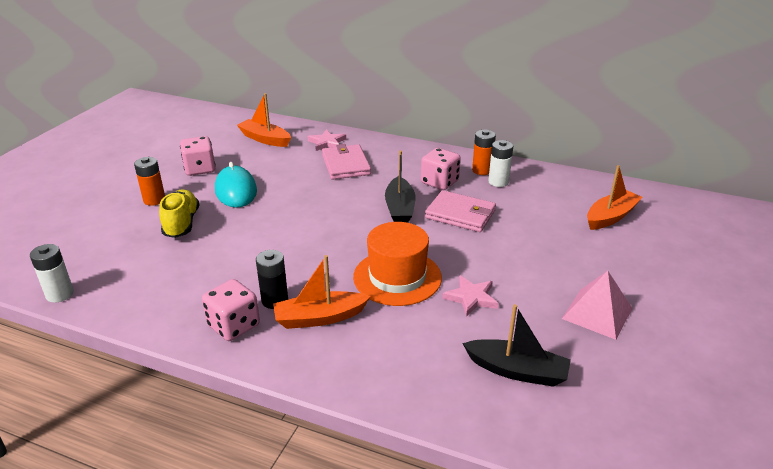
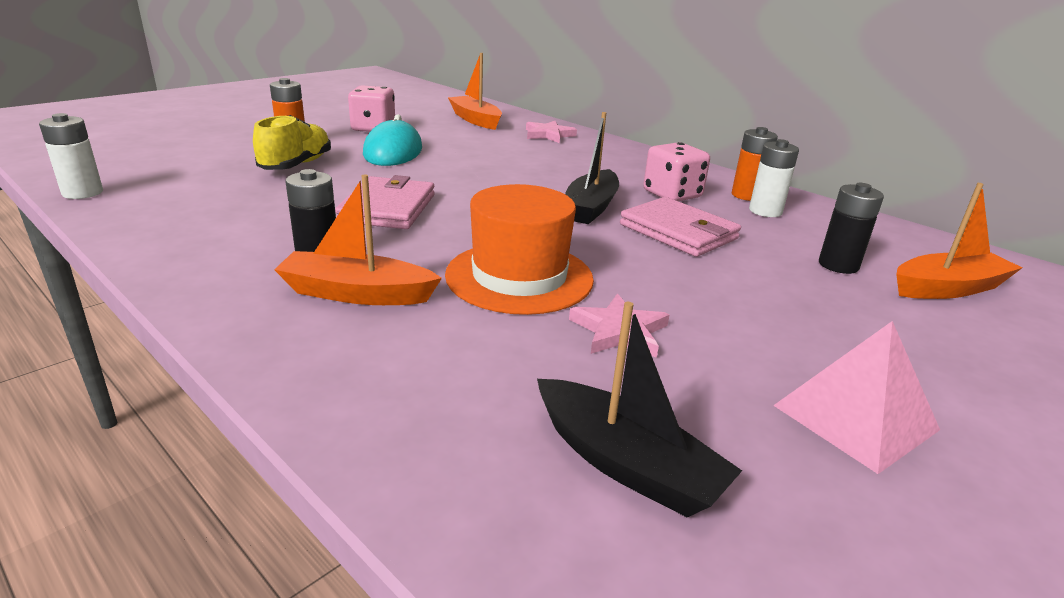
camera: 20 degrees right, 5 degrees down
pink dice [202,279,260,341] -> none
pink wallet [322,144,371,180] -> pink wallet moved to [335,175,435,229]
none -> black battery [819,183,884,274]

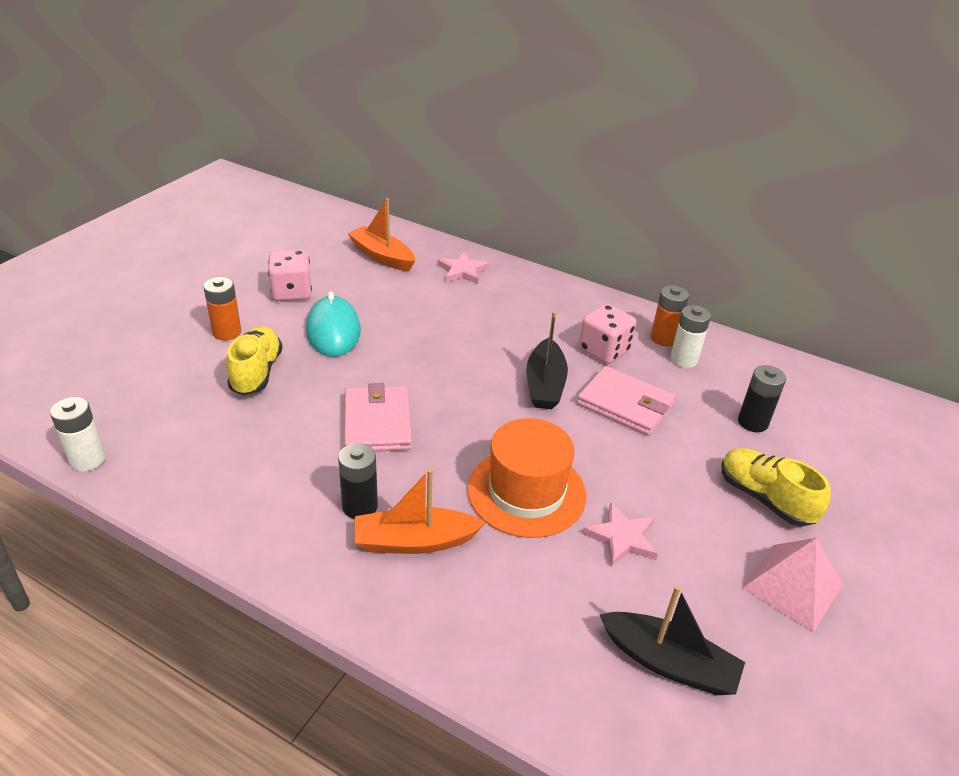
camera: 15 degrees left, 10 degrees up
orange boat [896,183,1022,299] -> none
none -> yellow shoe [722,448,830,527]

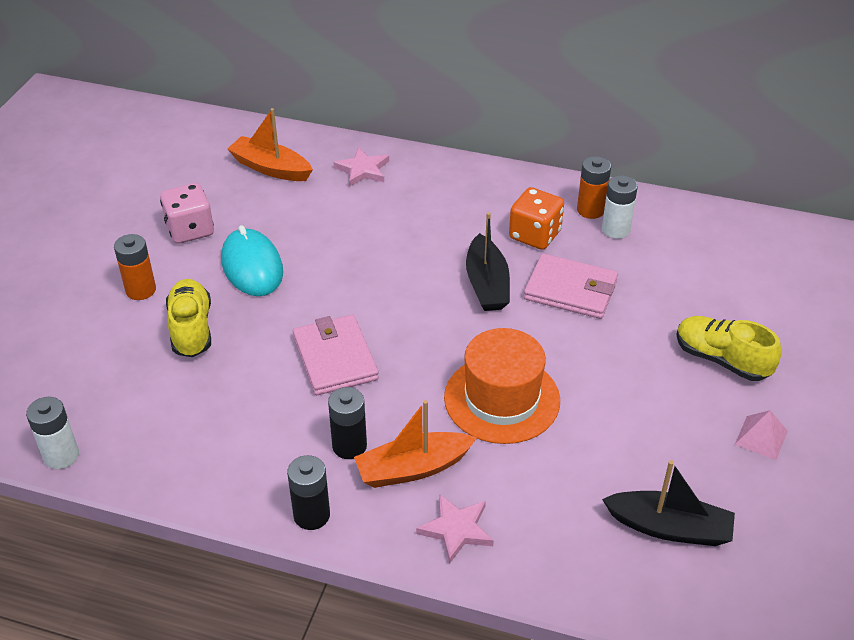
camera: 10 degrees left, 5 degrees up
pink dice [579,304,636,364] -> orange dice [509,187,564,250]
pink star [583,502,658,567] -> pink star moved to [416,494,494,564]
black battery [738,365,786,432] -> black battery moved to [287,455,330,530]
pink pyramid [742,538,843,632] -> pink pyramid [735,410,788,460], size x0.61

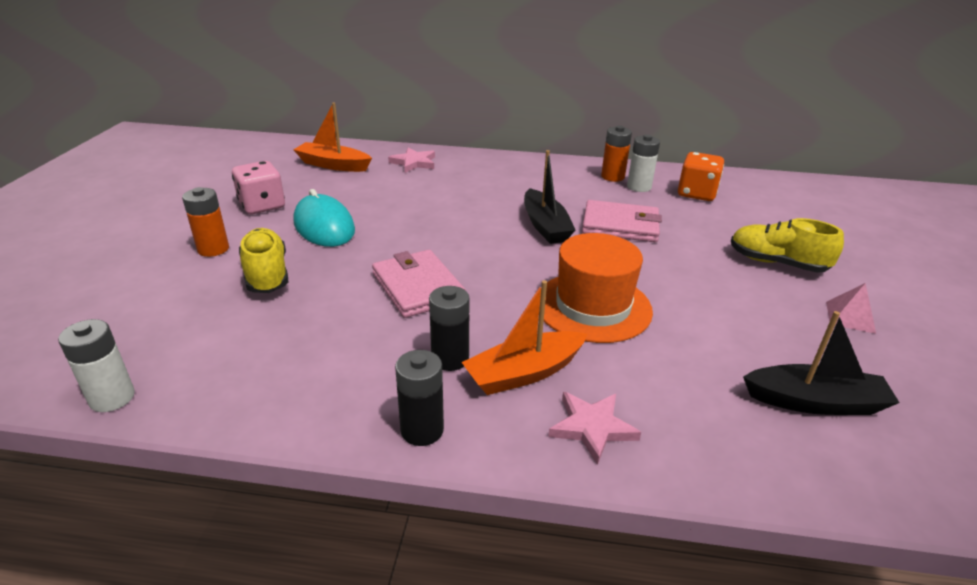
camera: 10 degrees left, 10 degrees down
orange dice [509,187,564,250] -> orange dice moved to [678,152,724,201]

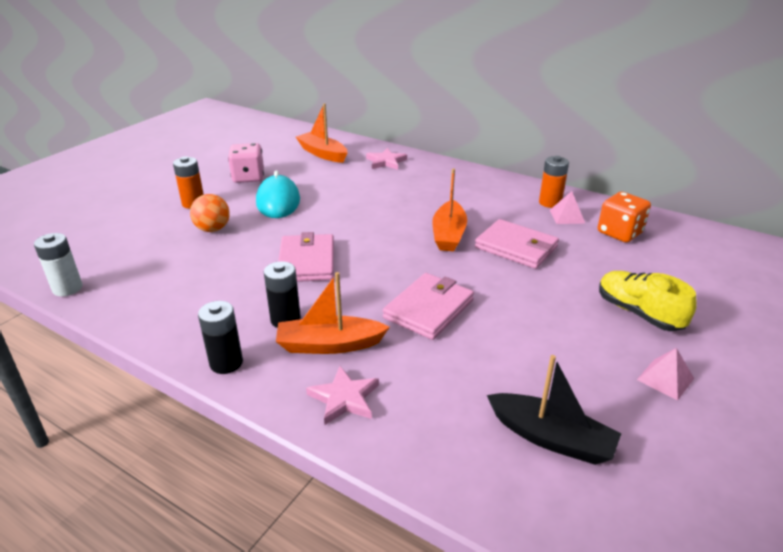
camera: 25 degrees right, 0 degrees up
yellow shoe [239,228,288,293] -> orange ball [190,194,230,232]
black boat [524,150,576,244] -> orange boat [432,169,467,251]
orange hat [539,233,653,343] -> pink wallet [383,273,474,340]
white battery [627,134,660,192] -> pink pyramid [550,191,585,224]

